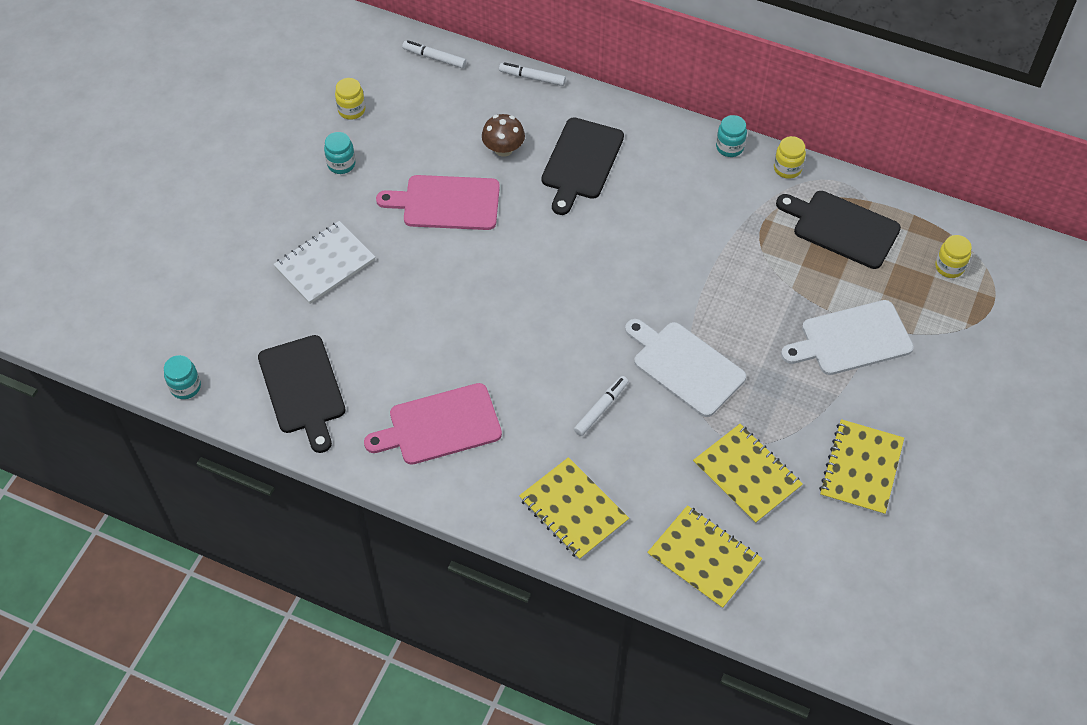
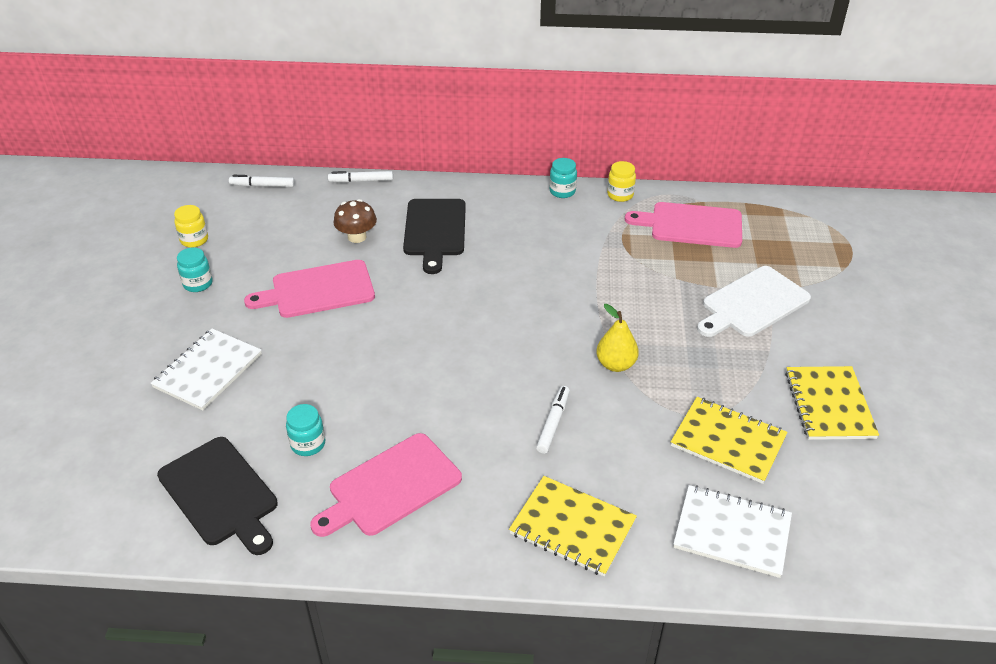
camera: 20 degrees left, 15 degrees down
turquoise jar [164,355,201,399] -> turquoise jar moved to [286,404,325,456]
white cutting board [625,319,746,417] -> yellow pear [596,304,639,372]
yellow notebook [647,505,762,609] -> white notebook [674,485,792,578]
black cutting board [776,191,901,269] -> pink cutting board [625,202,742,248]
yellow jar [935,235,972,278] -> none

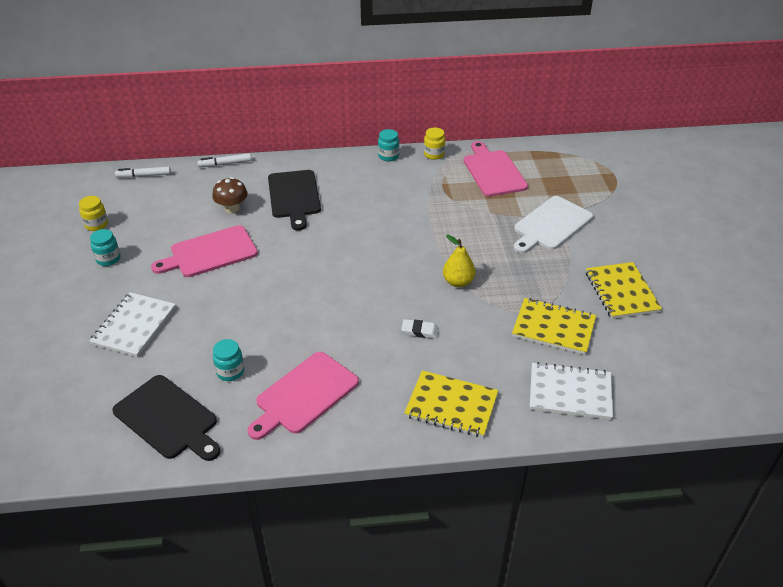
camera: 10 degrees left, 0 degrees up
white marker [536,386,570,454] -> white eraser [401,319,439,339]
pink cutting board [625,202,742,248] -> pink cutting board turned 75 degrees clockwise [464,141,528,197]

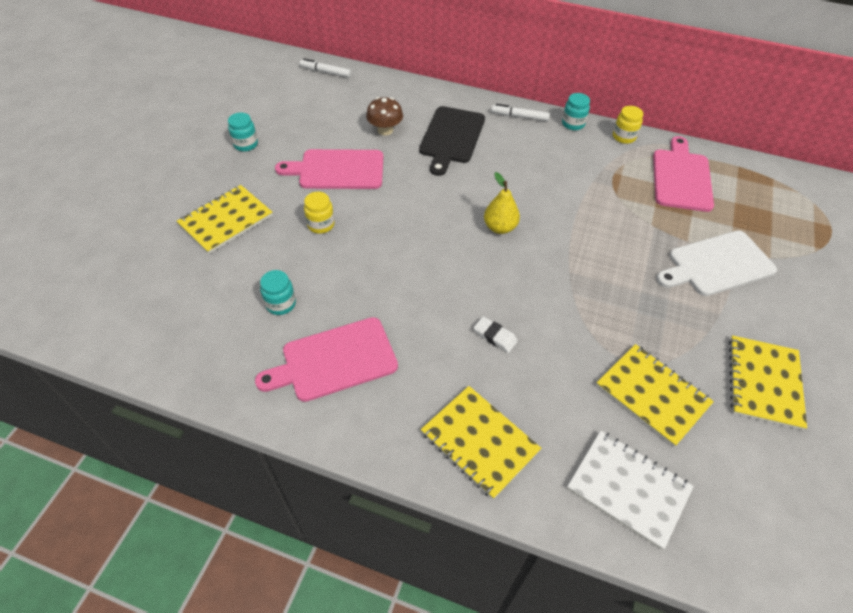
camera: 25 degrees right, 10 degrees up
yellow jar [79,196,108,231] -> yellow jar moved to [304,192,335,234]
white notebook [89,292,176,357] -> yellow notebook [177,185,273,254]
black cutting board [113,375,220,461] -> none
white marker [197,153,251,167] -> white marker moved to [491,104,550,121]
yellow pear [443,235,475,287] -> yellow pear moved to [484,172,520,234]

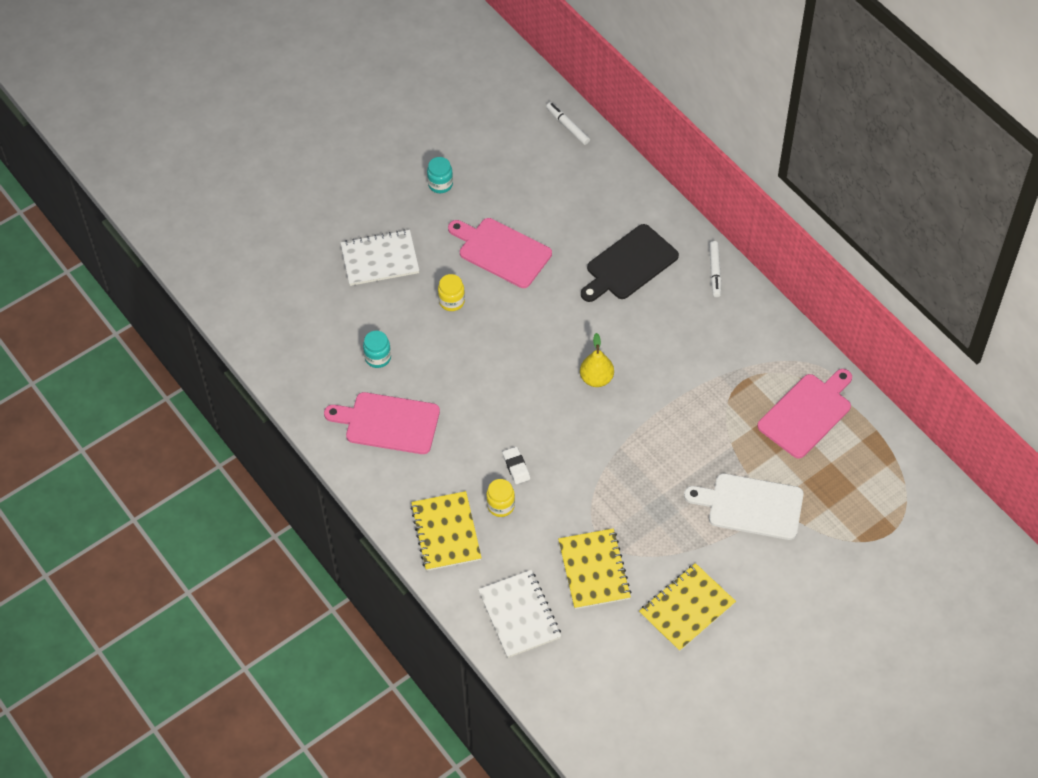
camera: 35 degrees right, 5 degrees up
yellow notebook [177,185,273,254] -> white notebook [341,229,419,286]
brown mushroom [366,97,403,136] -> none
white marker [491,104,550,121] -> white marker turned 135 degrees counterclockwise [709,241,721,297]
turquoise jar [562,93,590,130] -> none
yellow jar [613,106,643,144] -> yellow jar moved to [486,479,515,517]

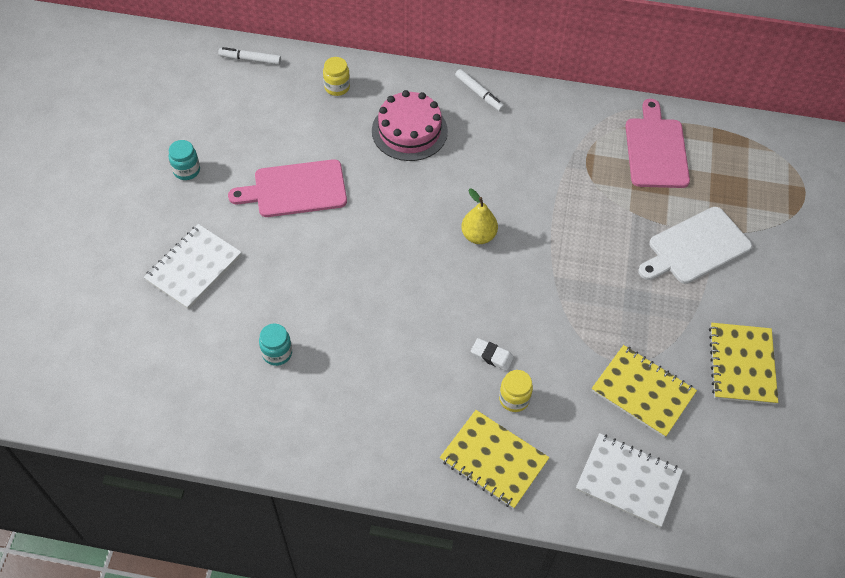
camera: 45 degrees left, 0 degrees up
pink cutting board [324,392,440,454] -> none
yellow jar [438,274,465,311] -> yellow jar moved to [323,57,350,96]
black cutting board [581,224,679,302] -> pink cake [372,90,448,161]

